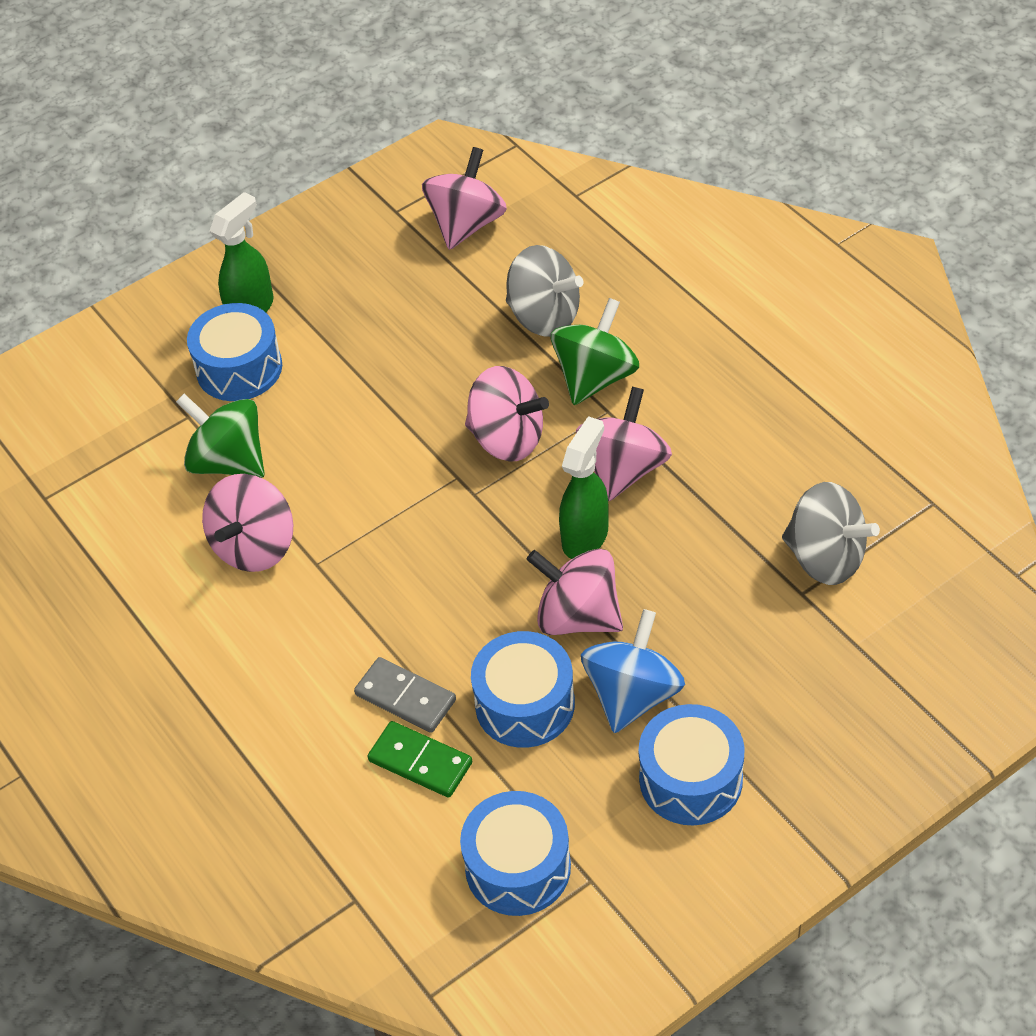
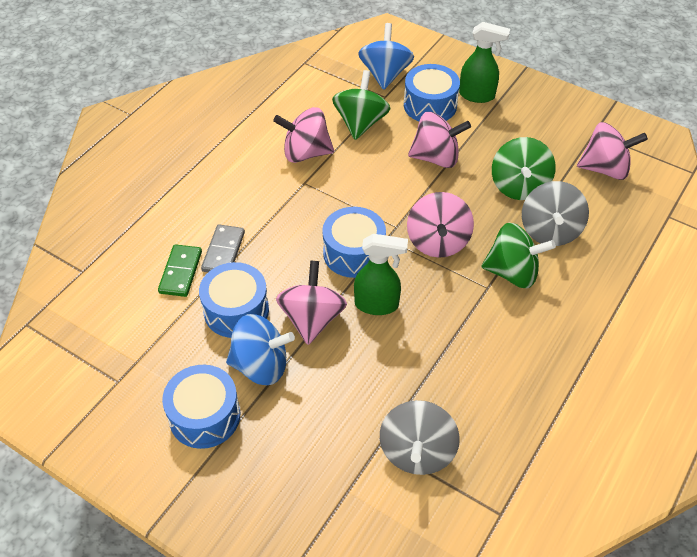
camera: 65 degrees right, 0 degrees up
blue drum [460,791,571,916] -> blue drum moved to [322,207,386,278]
pink spinning top [576,387,672,501] -> pink spinning top moved to [408,112,471,168]
none -> blue spinning top [358,23,414,90]
none -> green spinning top [492,137,556,200]

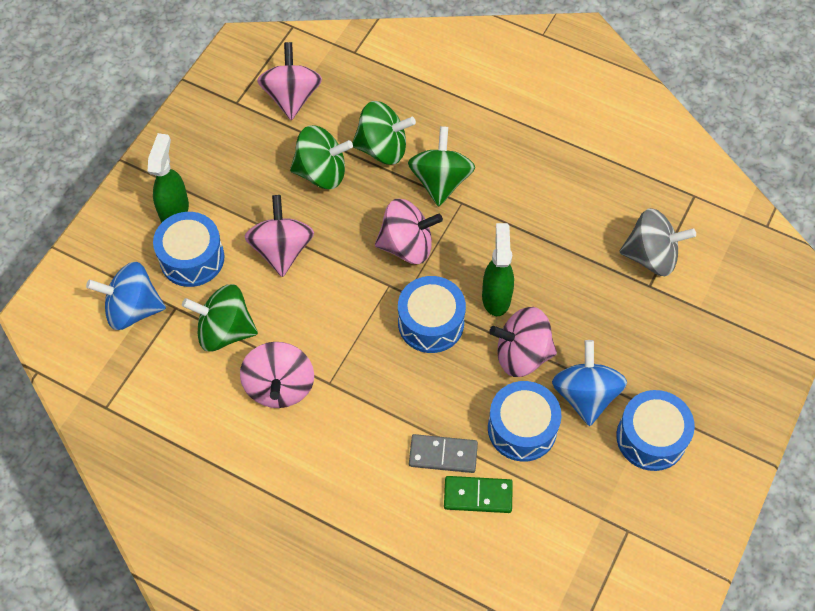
camera: 95 degrees left, 10 degrees up
grey spinning top [522,181,589,246] -> green spinning top [352,101,416,165]

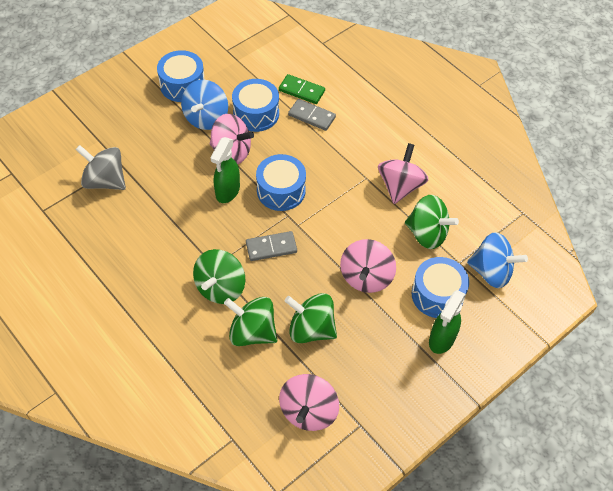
camera: 160 degrees left, 5 degrees down
pink spinning top [375,199,443,264] -> grey domino [246,231,297,261]

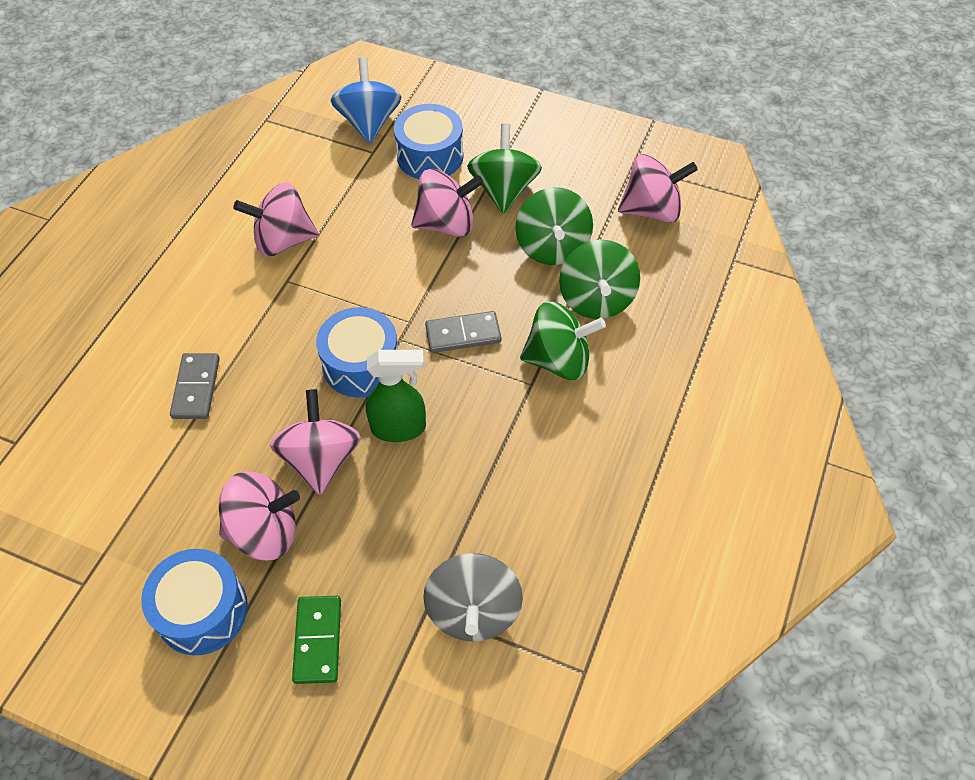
camera: 115 degrees left, 0 degrees up
blue spinning top [181,80,228,130] -> pink spinning top [219,472,300,560]
blue drum [232,79,279,132] -> none
grey domino [246,231,297,261] -> grey domino turned 60 degrees counterclockwise [425,311,501,353]
green domino [279,74,325,104] -> green domino moved to [292,596,341,684]
green spinning top [405,195,459,249] -> green spinning top moved to [467,124,542,214]
green spray bottle [429,290,466,354] -> none

